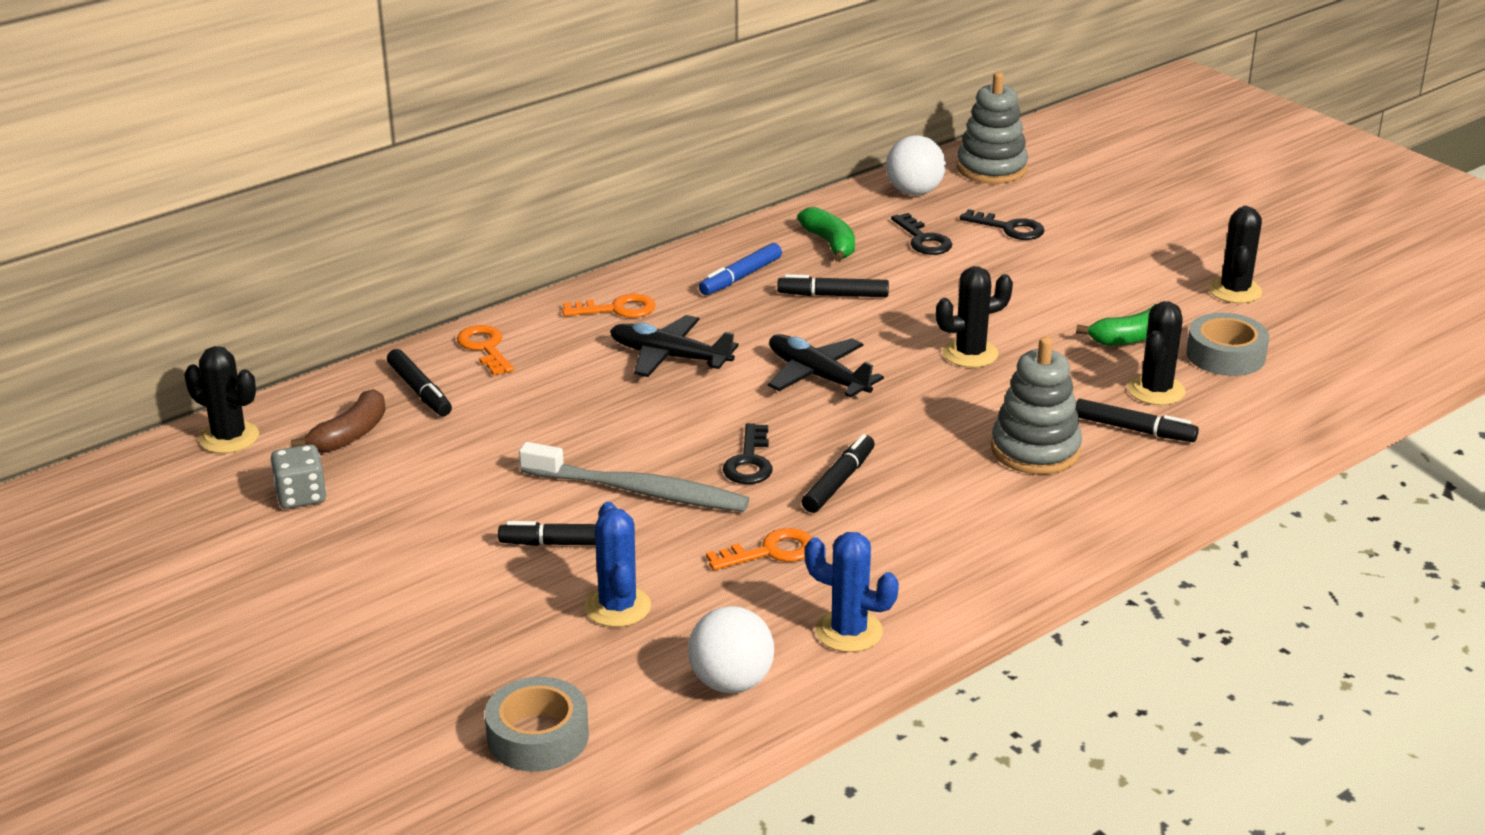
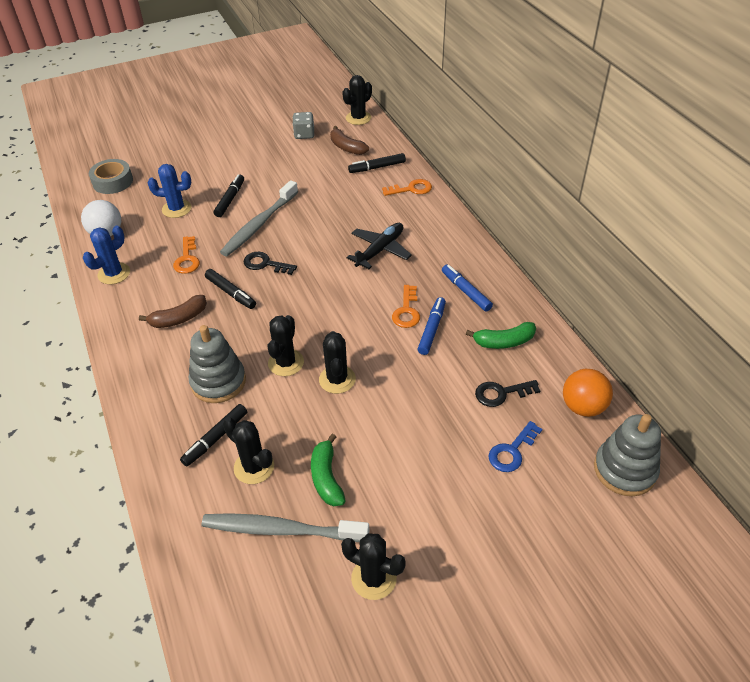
camera: 105 degrees right, 15 degrees up
orange key [562,294,655,318] -> orange key moved to [392,285,420,328]
black plane [768,334,884,397] -> none
black marker [777,274,889,297] -> blue marker [418,297,446,355]
white ball [886,135,946,195] -> orange ball [563,369,613,417]
black key [960,209,1044,240] -> blue key [488,421,542,472]
grey tape [1186,313,1269,376] -> grey toothbrush [201,513,370,542]
none -> brown banana [139,295,207,328]
none -> black cactus [268,315,304,376]

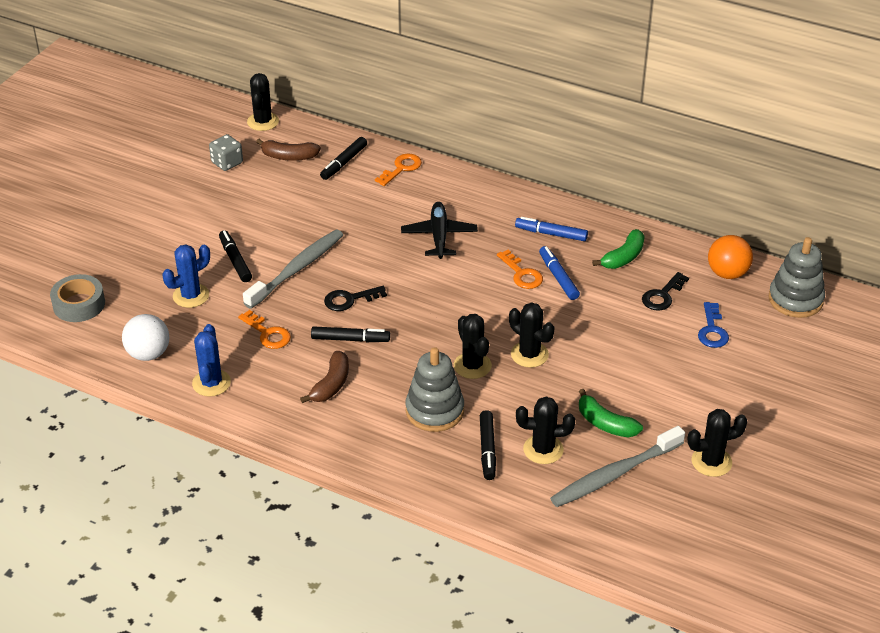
camera: 40 degrees left, 5 degrees down
grey toothbrush [220,180,298,256] -> grey toothbrush turned 135 degrees counterclockwise [243,230,343,309]

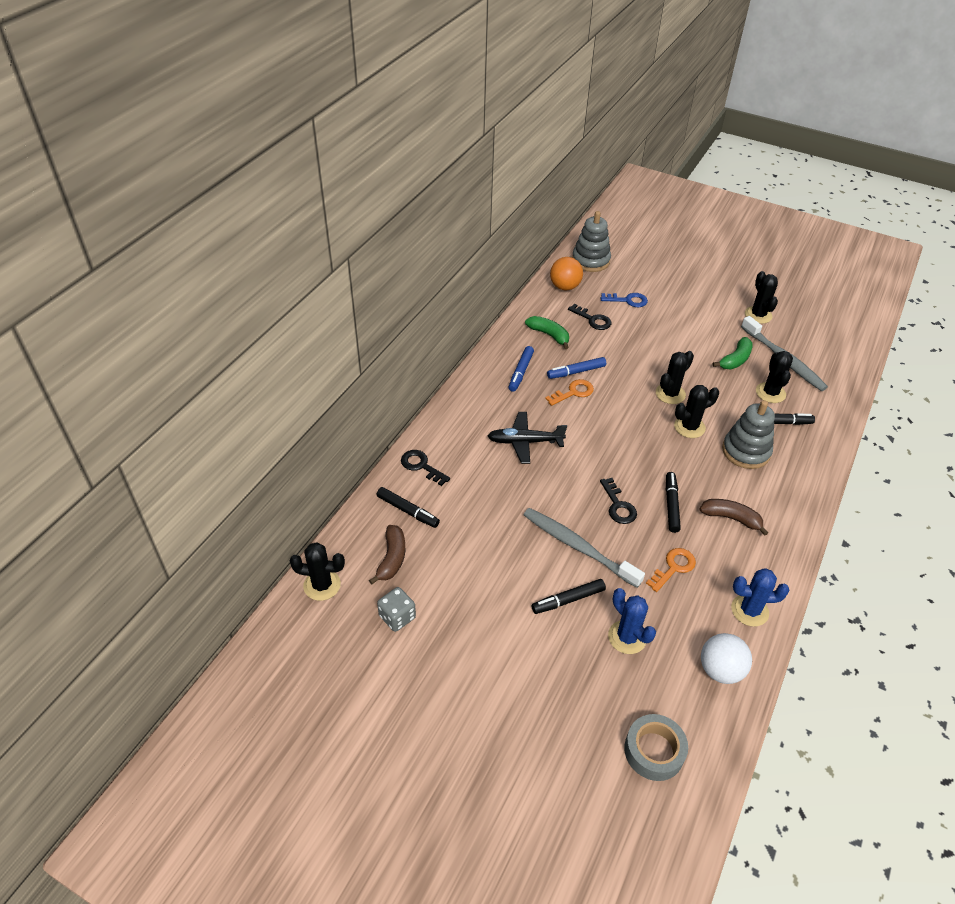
camera: 90 degrees left, 5 degrees up
orange key [375,154,422,186] -> black key [401,450,450,486]

